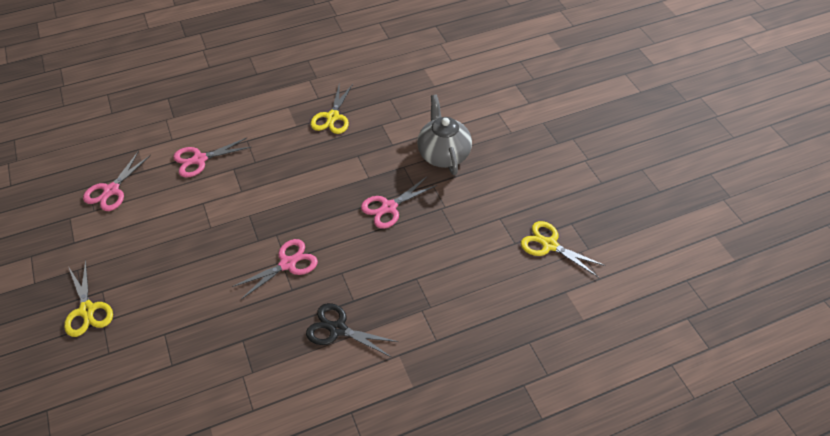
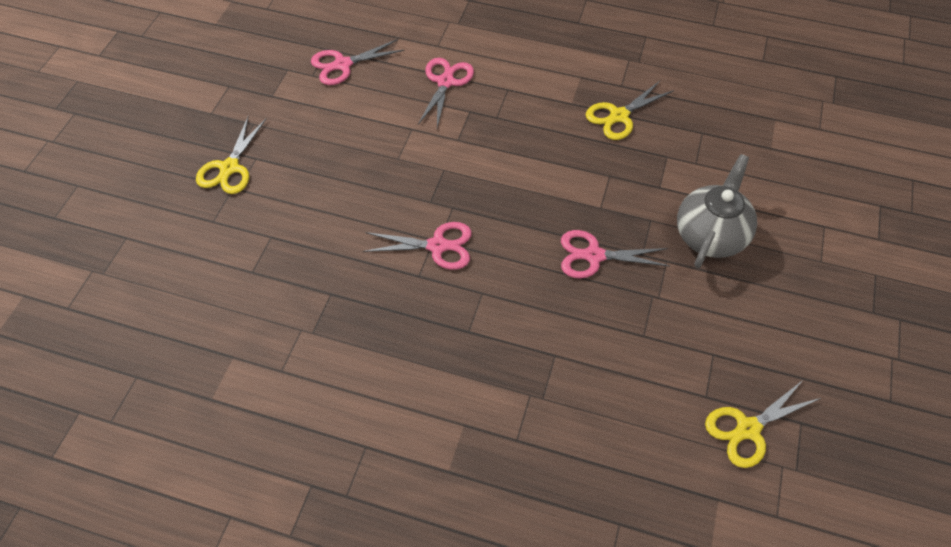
camera: 40 degrees right, 5 degrees up
pink scissors [173,138,251,177] -> pink scissors turned 90 degrees clockwise [418,58,474,128]
black scissors [306,303,398,357] -> none
yellow scissors [521,221,606,277] -> yellow scissors turned 105 degrees counterclockwise [705,379,821,468]

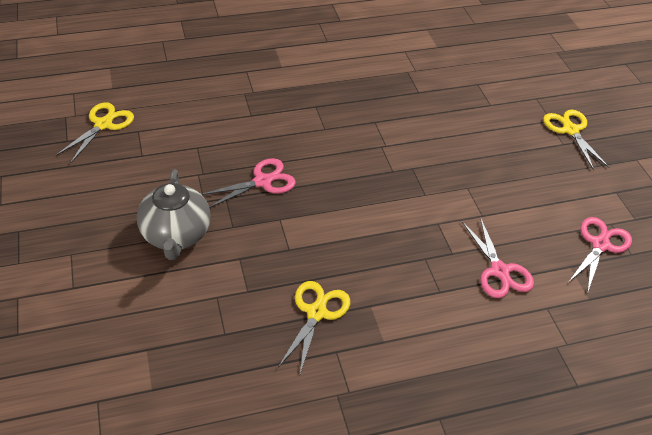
camera: 145 degrees right, 10 degrees down
pink scissors [363,222,472,270] -> none

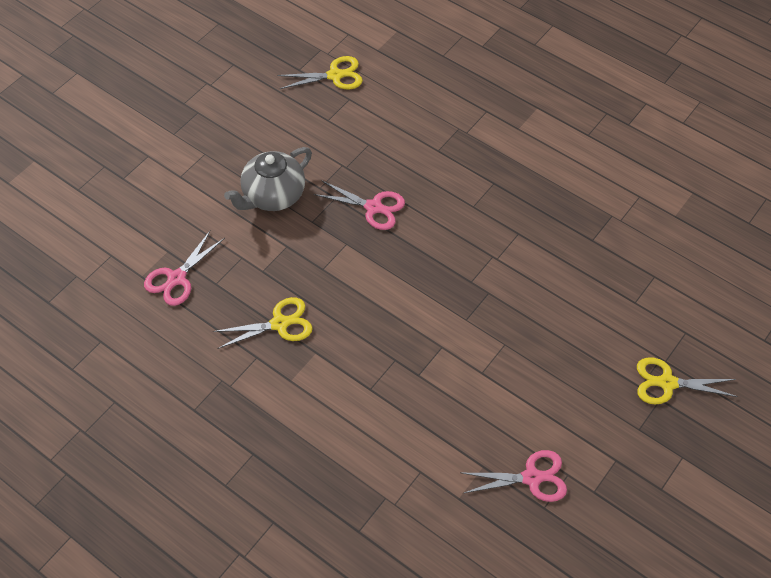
camera: 55 degrees right, 10 degrees up
pink scissors [462,217,534,298] -> pink scissors moved to [144,230,225,306]
yellow scissors [543,109,609,170] -> yellow scissors turned 120 degrees counterclockwise [637,357,738,404]

